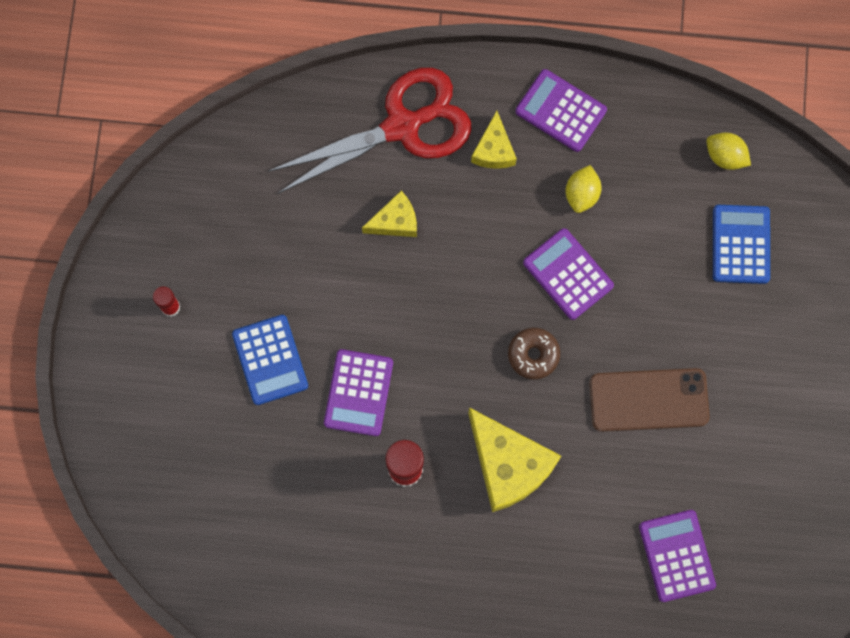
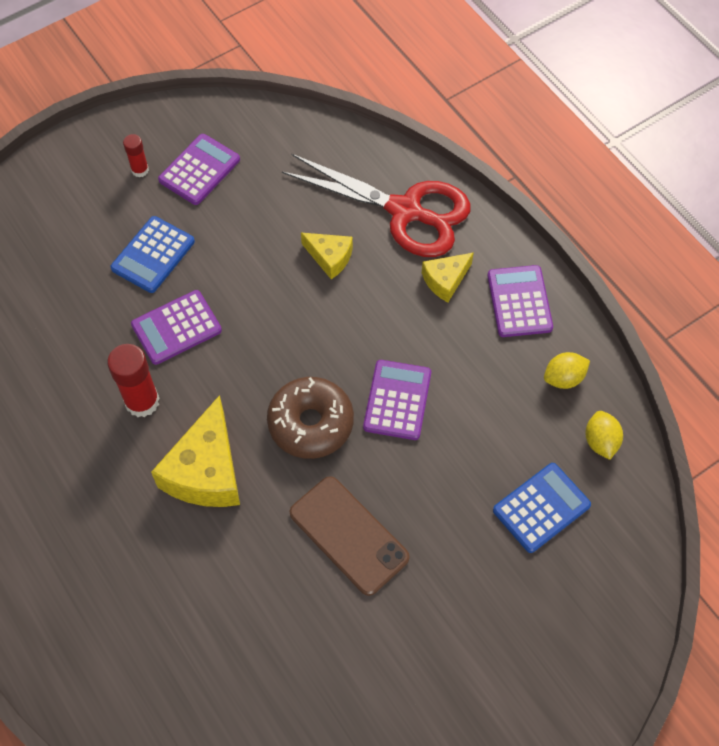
camera: 50 degrees right, 15 degrees down
brown donut [508,328,560,379] -> brown donut [267,377,354,459], size x1.65
yellow lemon [566,165,602,213] -> yellow lemon moved to [544,352,590,389]
purple calculator [639,510,716,602] -> purple calculator moved to [158,134,240,205]

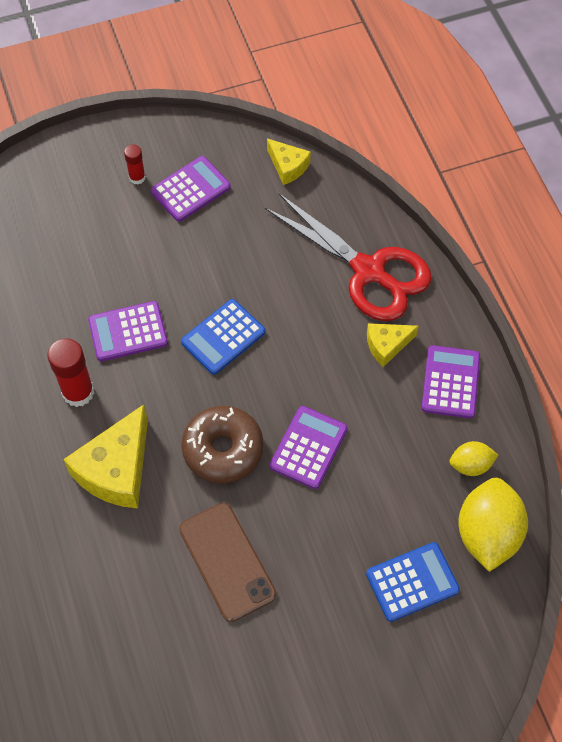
camera: 15 degrees right, 0 degrees up
blue calculator [110,216,195,293] -> blue calculator moved to [181,299,265,375]
yellow cheese [301,233,353,279] -> yellow cheese moved to [267,139,311,185]
yellow lemon [585,411,623,460] -> yellow lemon [458,478,528,572], size x1.90

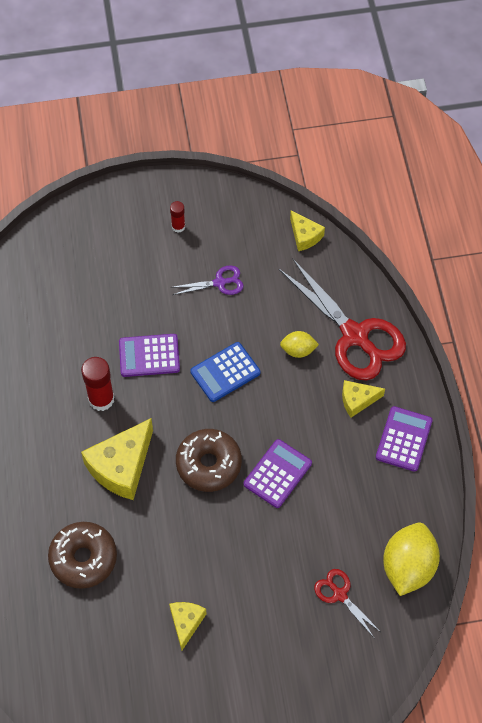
camera: 10 degrees right, 0 degrees up
purple calculator [151,156,231,222] -> none
brown phone [179,503,276,622] -> none
blue calculator [366,542,460,622] -> red scissors [314,569,381,636]
yellow lemon [449,441,498,476] -> yellow lemon moved to [280,331,319,358]
none -> brown donut [48,522,117,589]
none -> yellow cheese [169,602,206,651]
none -> purple scissors [171,266,244,295]

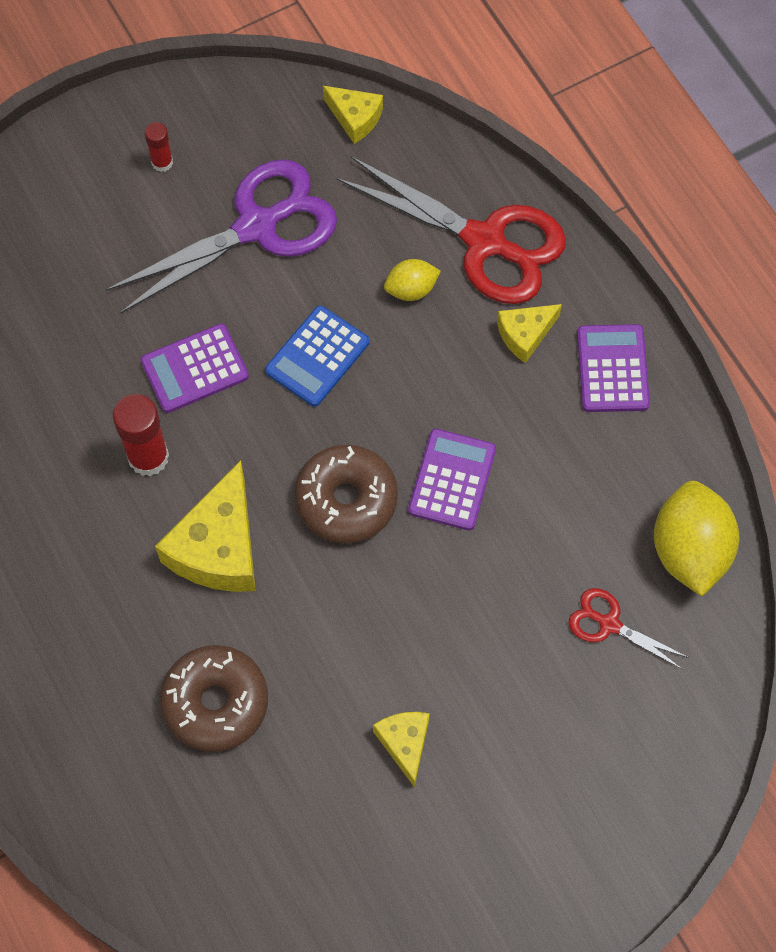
camera: 20 degrees left, 5 degrees up
purple scissors [171,266,244,295] -> purple scissors [106,159,337,314], size x2.12

